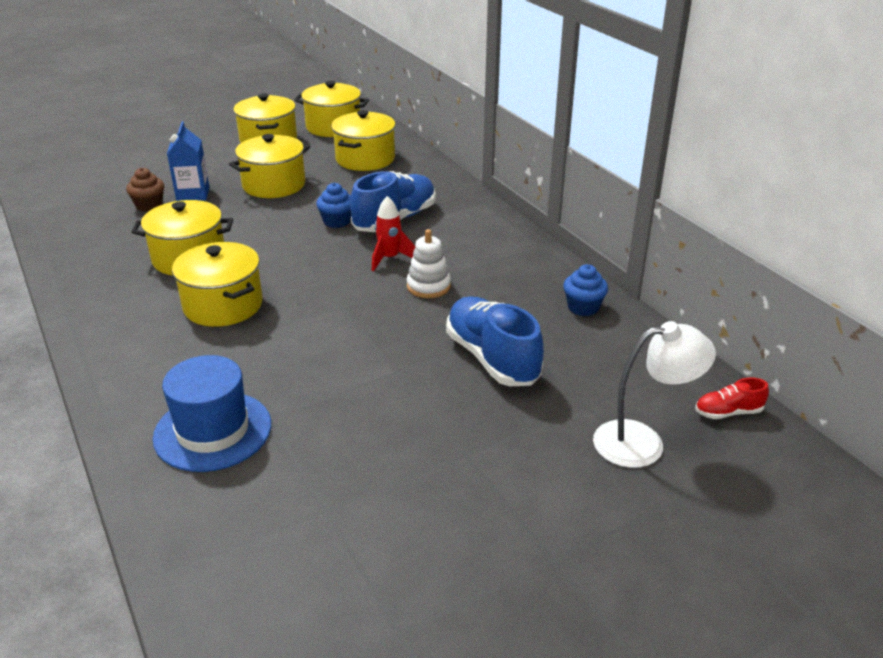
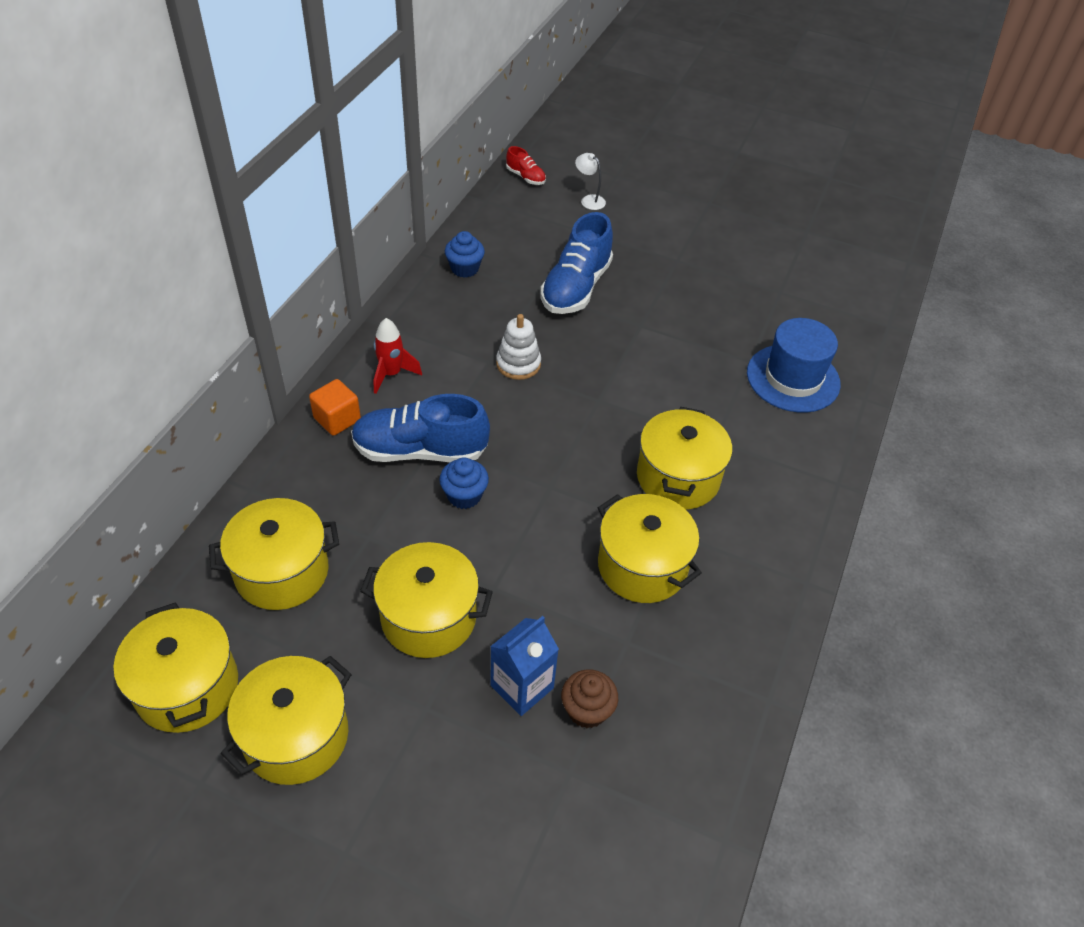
camera: 130 degrees left, 15 degrees up
red rocket [372,196,416,272] -> red rocket moved to [374,318,422,394]
white lamp [593,321,716,468] -> white lamp [575,153,606,210], size x0.53
none -> orange cube [309,379,361,436]

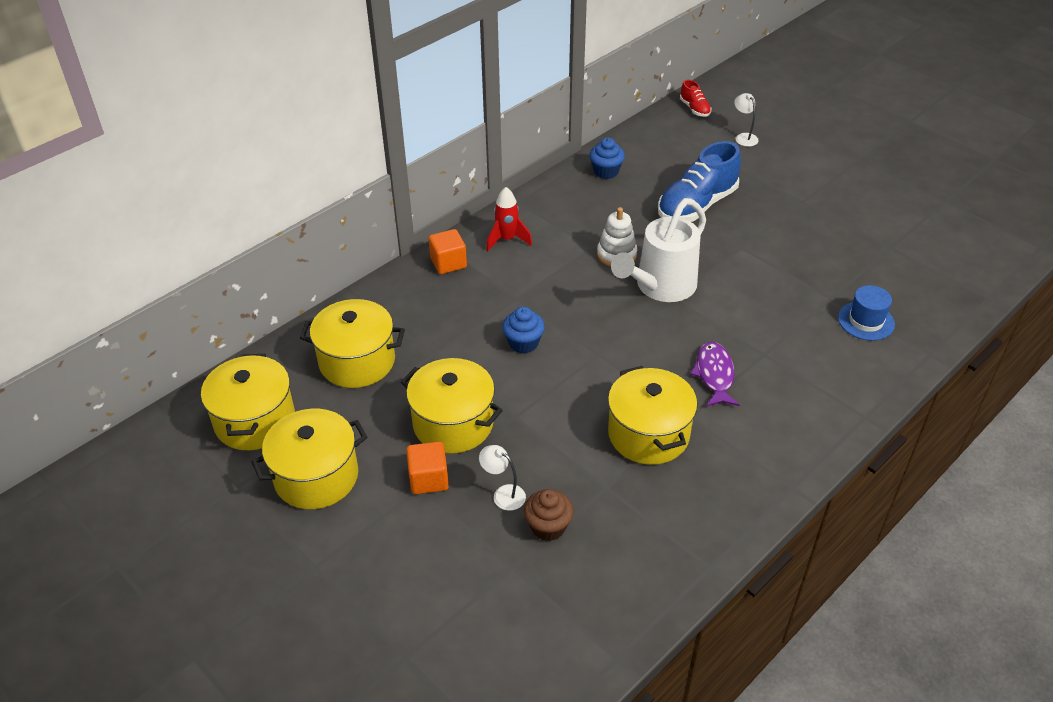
camera: 25 degrees right, 5 degrees down
blue shoe [351,394,490,462] -> none
blue carton [490,616,559,716] -> white lamp [479,445,526,511]
yellow pot [637,407,732,509] -> purple fish [690,342,739,407]
blue hat [747,318,841,413] -> blue hat [838,285,895,341], size x0.62
none -> orange cube [406,441,449,494]
none -> white watering can [611,198,706,302]

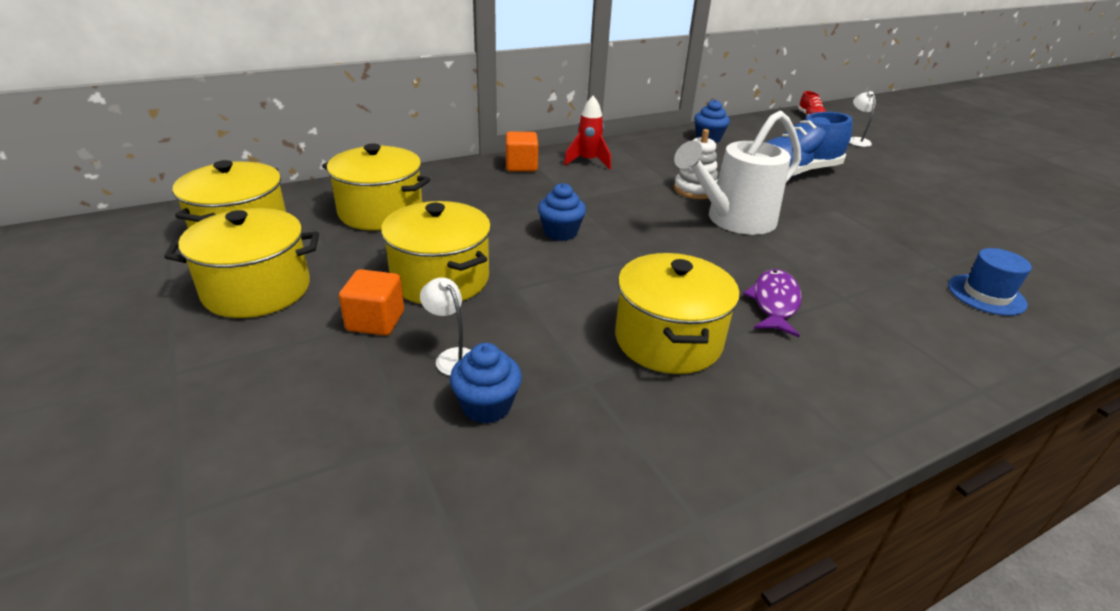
camera: 15 degrees right, 10 degrees down
brown cupcake [524,489,574,541] -> blue cupcake [450,343,522,424]

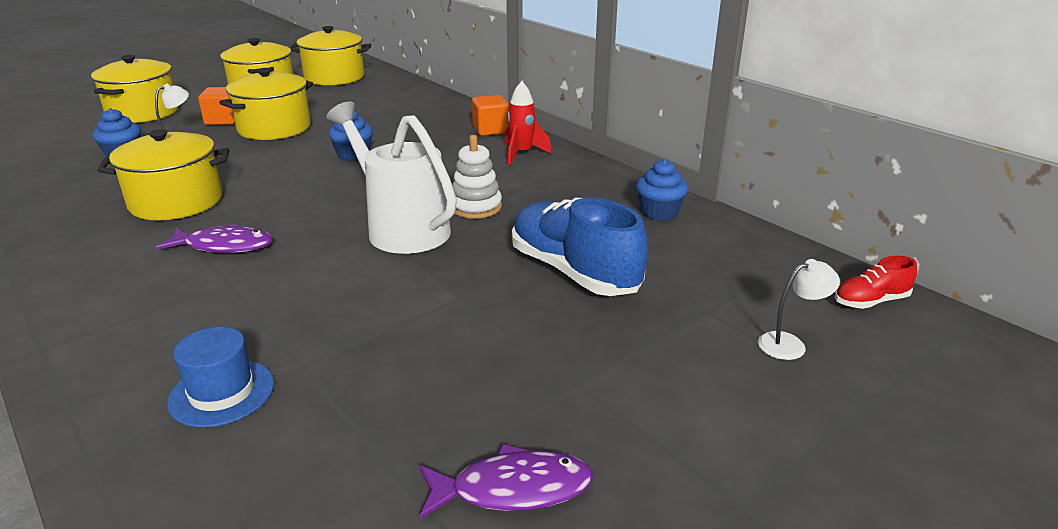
camera: 80 degrees right, 5 degrees down
yellow pot [322,144,430,231] -> yellow pot moved to [91,55,179,123]
none -> purple fish [419,444,593,519]

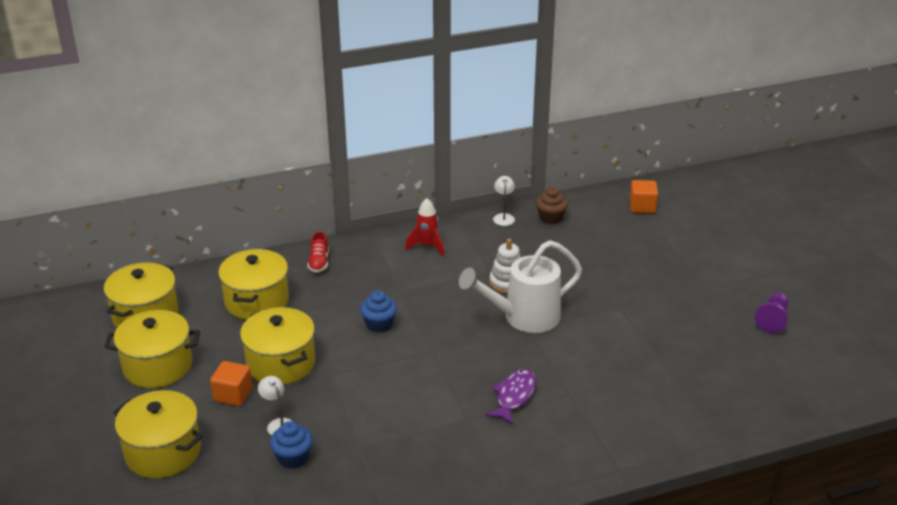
camera: 70 degrees left, 5 degrees up
yellow pot [97,129,229,220] -> yellow pot moved to [218,249,289,320]
blue hat [167,327,274,427] -> none
purple fish [419,444,593,519] -> purple pawn [755,292,788,333]
orange cube [472,95,509,136] -> orange cube moved to [629,180,658,213]
blue shoe [512,197,648,296] -> none
blue cupcake [636,159,688,221] -> brown cupcake [536,187,568,224]
white lamp [758,259,840,360] -> white lamp moved to [493,176,515,226]
red shoe [835,256,917,309] -> red shoe moved to [307,232,329,273]

